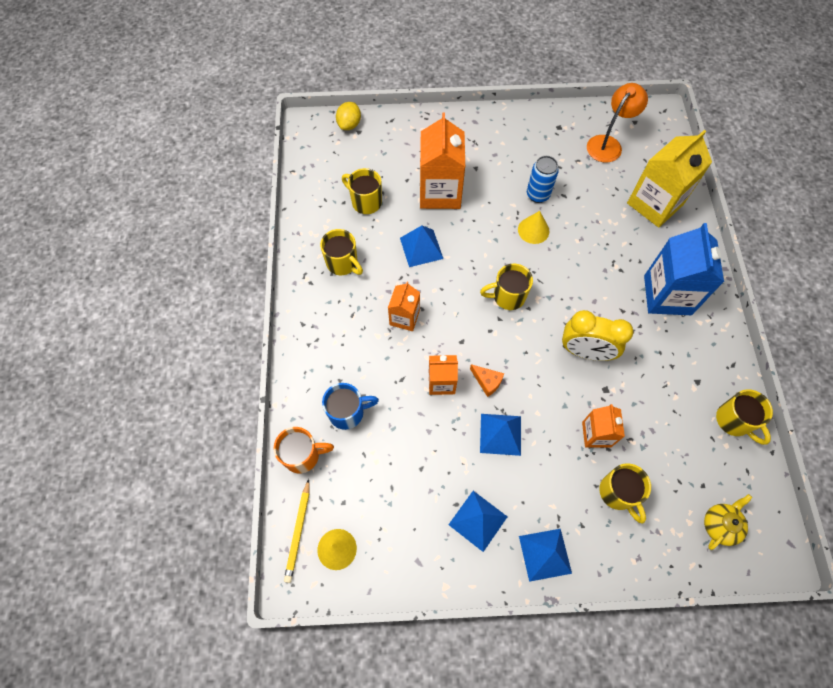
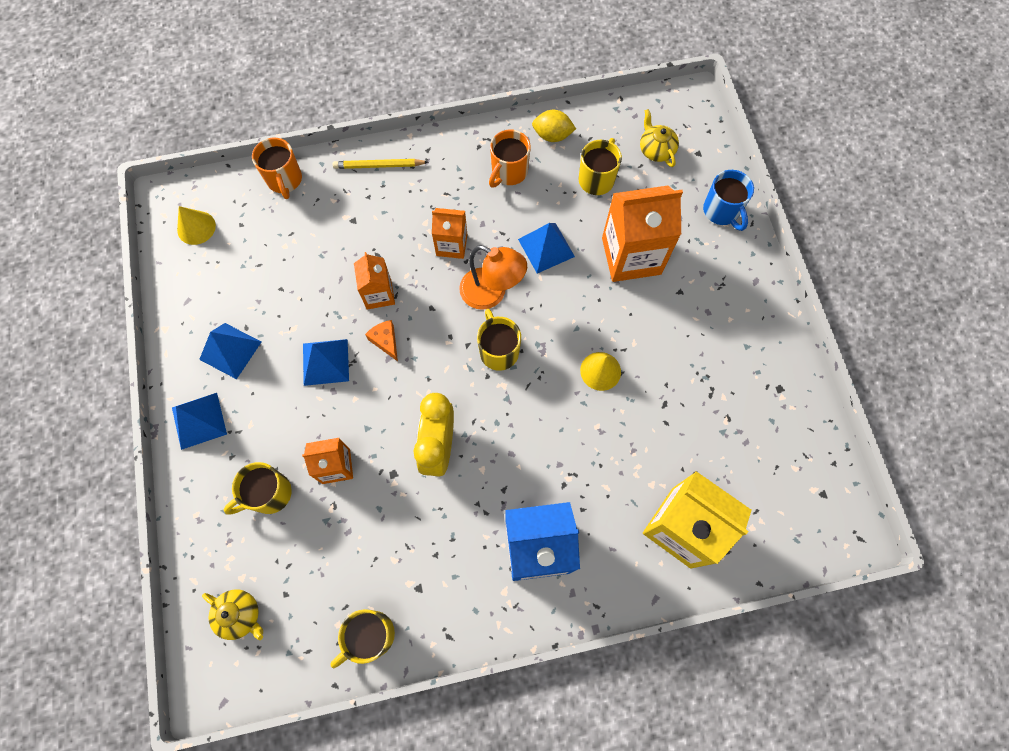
camera: 80 degrees right, 5 degrees up
yellow pencil [284,479,309,583] -> yellow pencil moved to [333,159,429,169]
yellow mug [320,229,363,275] -> orange mug [489,130,531,188]
blue mug [322,383,379,430] -> blue mug moved to [703,170,754,231]
yellow lemon [336,102,361,130] -> yellow lemon moved to [532,110,576,142]
orange cheese [470,364,504,397] -> orange cheese turned 120 degrees clockwise [365,320,398,361]
blue can [527,156,559,203] -> none
orange lamp [587,83,648,163] -> orange lamp moved to [459,245,527,310]
none -> yellow teapot [640,109,679,167]

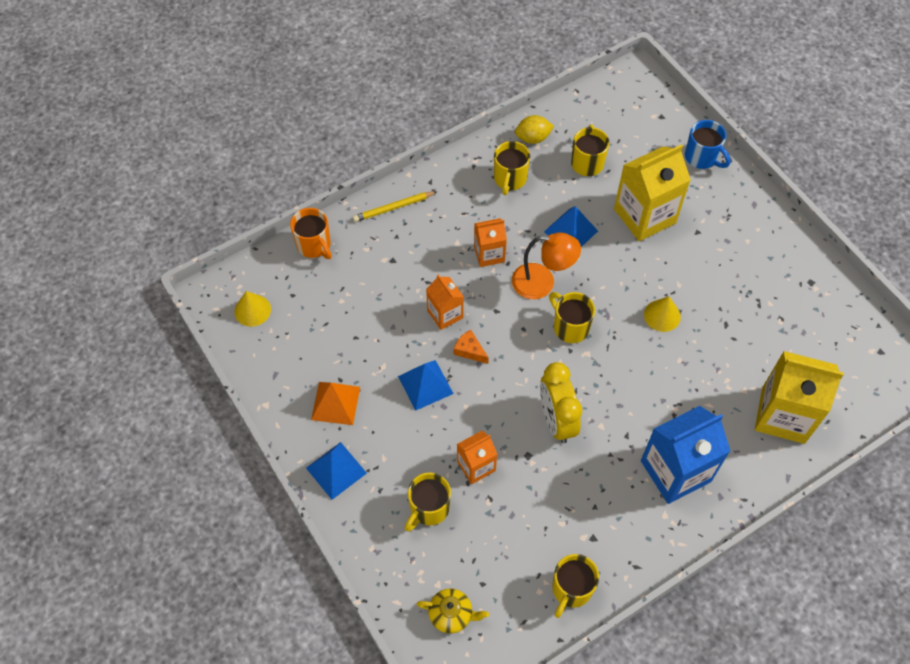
camera: 20 degrees left, 10 degrees down
blue pyramid [199,323,261,379] -> orange pyramid [311,382,360,425]
orange mug [489,130,531,188] -> yellow mug [494,141,530,195]
orange carton [602,186,683,282] -> yellow carton [614,145,691,241]
yellow teapot [640,109,679,167] -> none

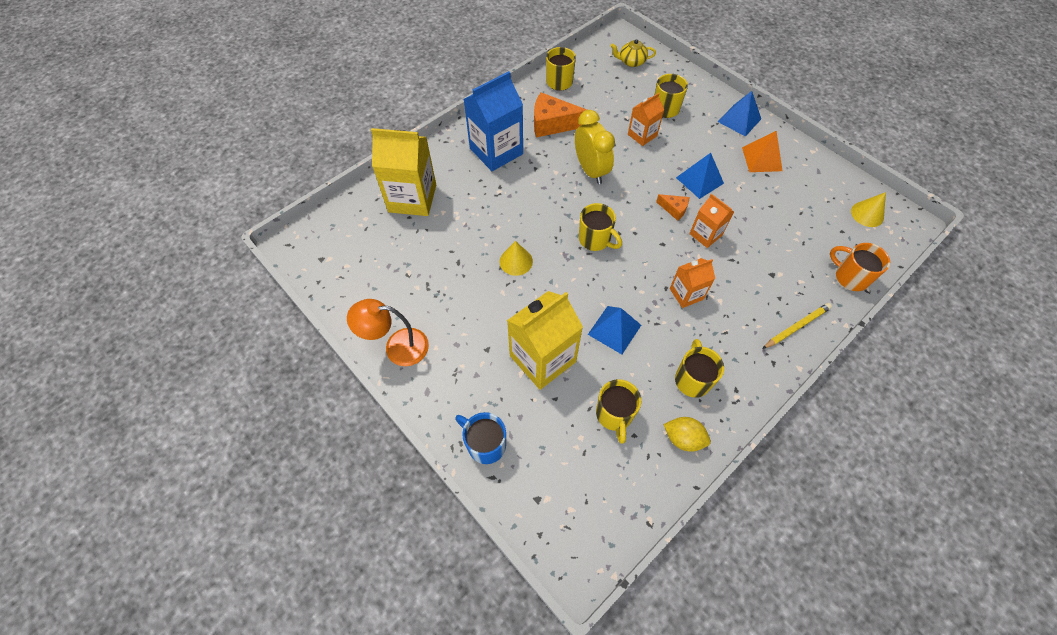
camera: 170 degrees right, 0 degrees up
orange lamp [512,233,581,299] -> orange lamp moved to [347,299,429,366]
yellow lemon [515,115,554,144] -> yellow lemon turned 45 degrees clockwise [663,417,711,452]
none -> orange cheese [534,92,587,137]

